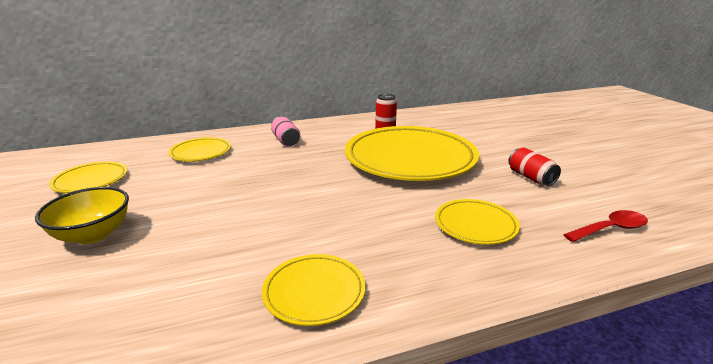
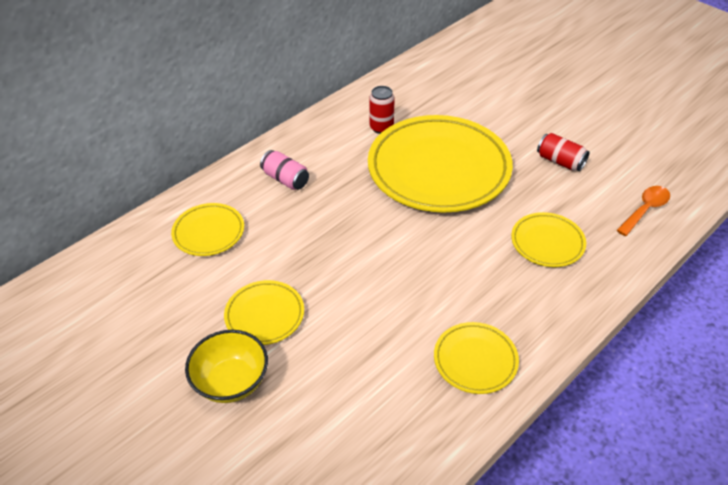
camera: 25 degrees left, 20 degrees up
yellow plate [49,162,127,193] -> yellow plate moved to [224,280,304,345]
red spoon [563,210,648,242] -> orange spoon [617,186,670,236]

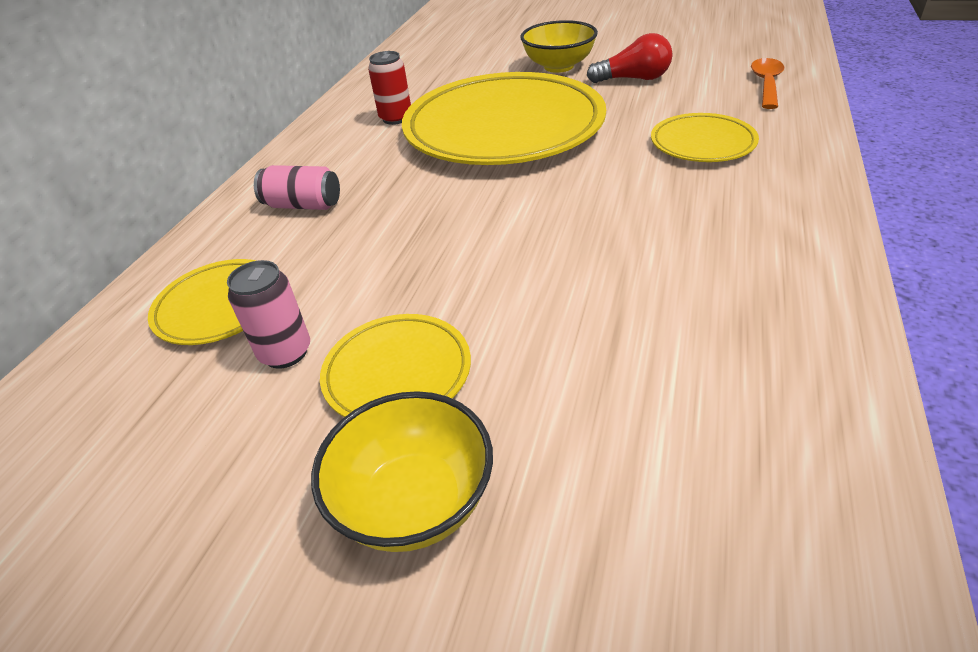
camera: 25 degrees left, 5 degrees down
yellow plate [434,322,519,394] -> none
red can [537,133,590,171] -> red light bulb [587,33,672,83]
none -> pink can [227,260,310,369]
none -> yellow bowl [520,20,598,73]

